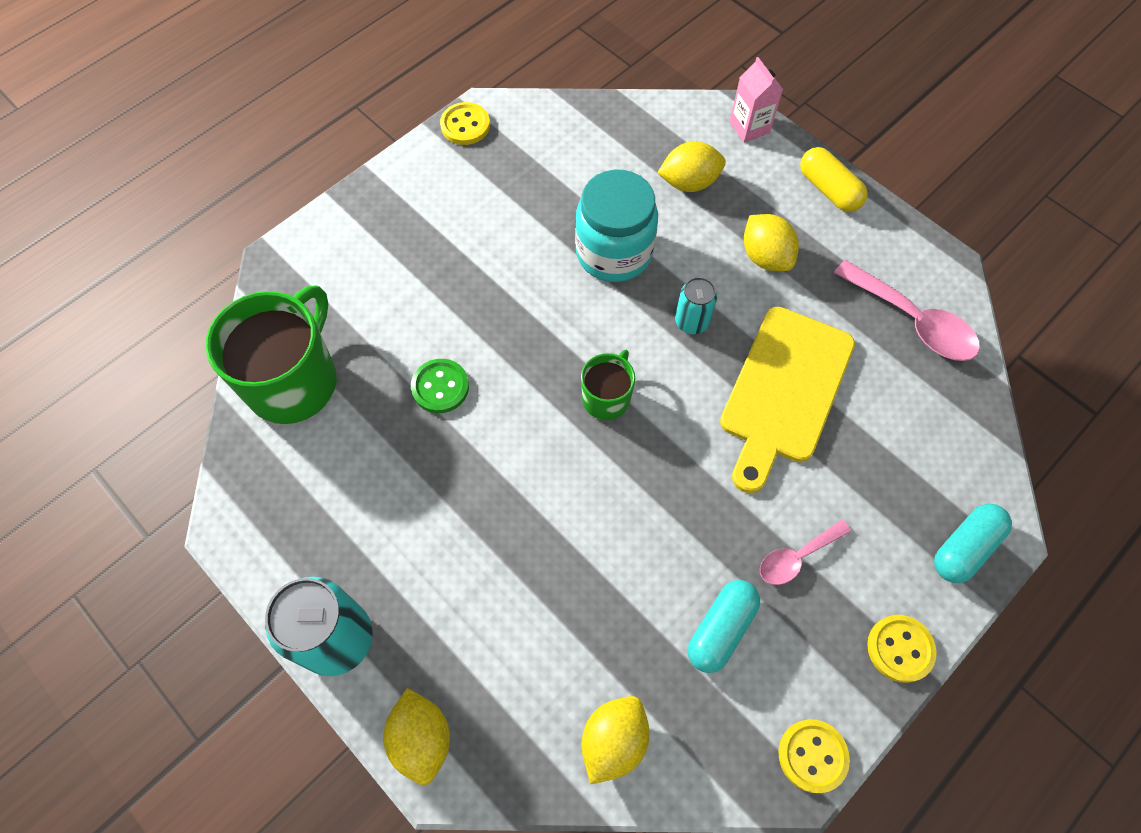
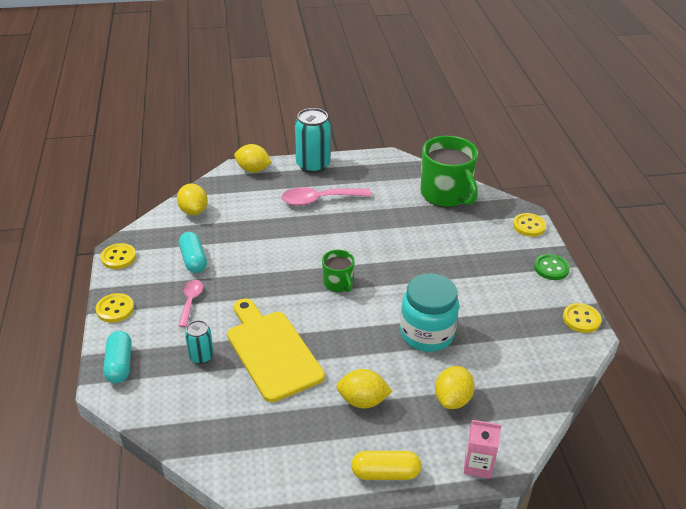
camera: 125 degrees right, 25 degrees down
green button [411,359,469,413] -> green button moved to [534,254,570,280]
turquoise can [675,277,717,334] -> turquoise can moved to [185,320,214,364]
pink spoon [834,260,980,361] -> pink spoon moved to [281,187,371,206]
none -> yellow button [513,213,546,237]

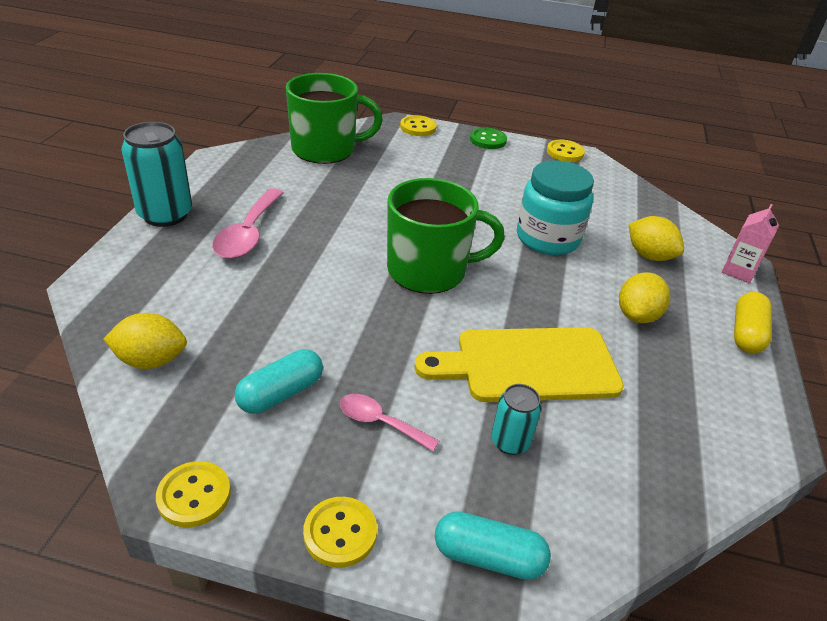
camera: 70 degrees left, 0 degrees up
turquoise capsule [179,232,207,273] -> turquoise capsule turned 45 degrees counterclockwise [235,349,323,414]
yellow lemon [234,144,272,173] -> none
green mug [322,250,355,292] -> green mug [387,178,505,294], size x1.92

